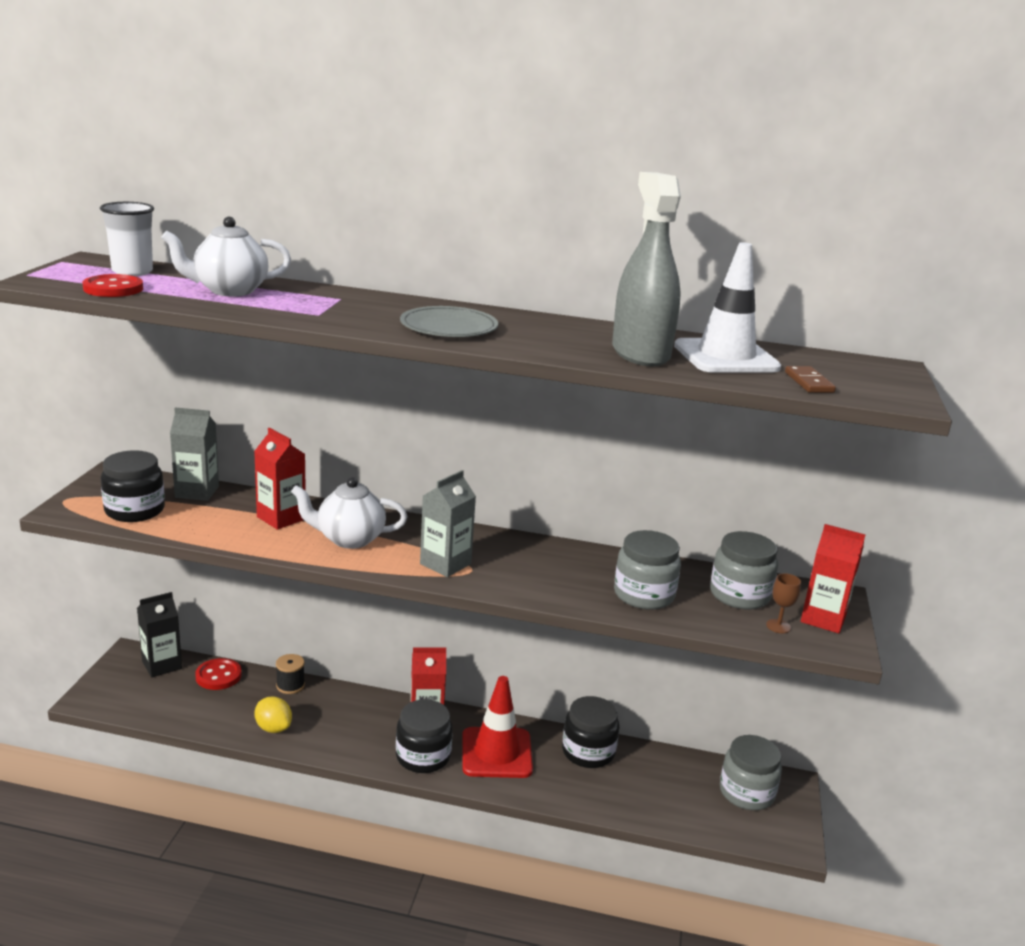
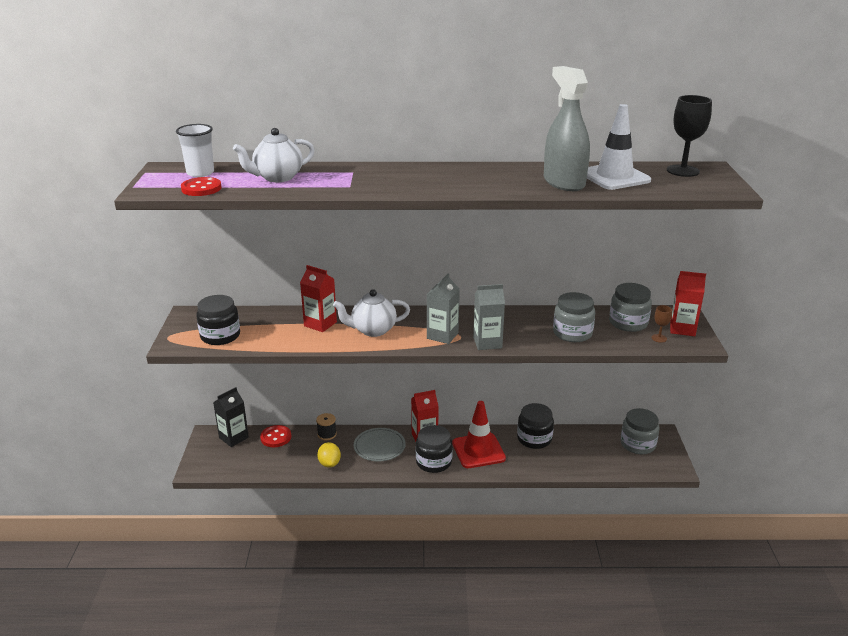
camera: 10 degrees left, 5 degrees up
grey carton [170,407,219,501] -> grey carton moved to [473,284,505,350]
yellow lemon [255,697,292,733] -> yellow lemon turned 45 degrees clockwise [317,442,341,468]
grey plate [400,306,498,337] -> grey plate moved to [354,428,406,461]
brown domino [785,366,836,393] -> none
none -> black goblet [667,95,712,177]

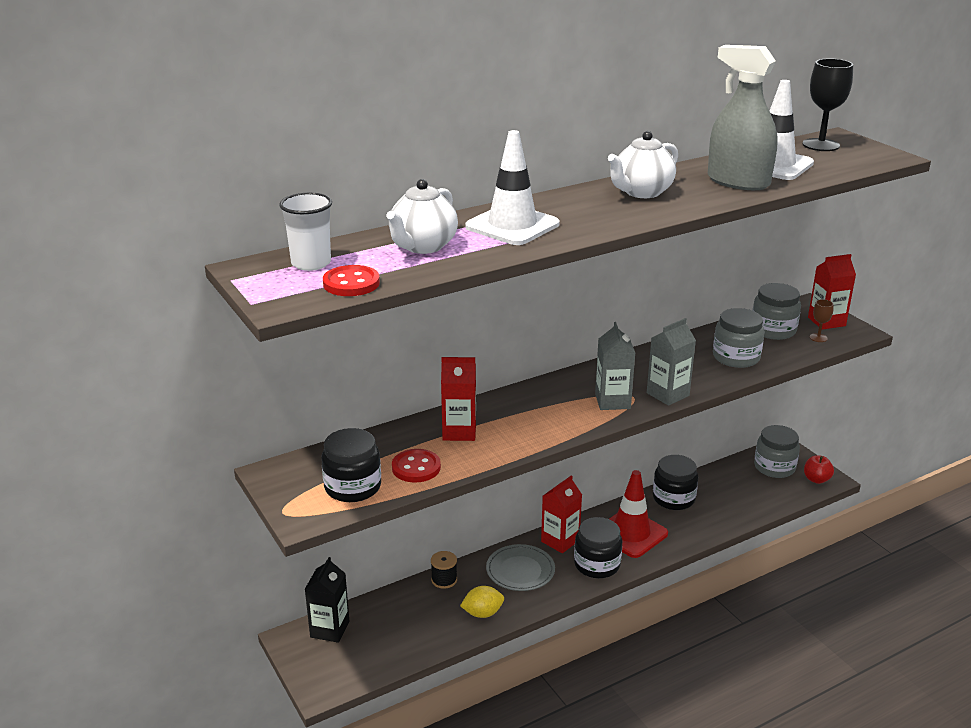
camera: 30 degrees left, 0 degrees up
red button [260,425,291,447] -> red button moved to [392,449,441,483]
yellow lemon [317,442,341,468] -> yellow lemon turned 60 degrees counterclockwise [460,586,504,618]
white teapot [333,289,410,337] -> white teapot moved to [608,131,678,198]
none -> white traffic cone [465,130,560,245]
none -> red apple [804,455,834,484]

